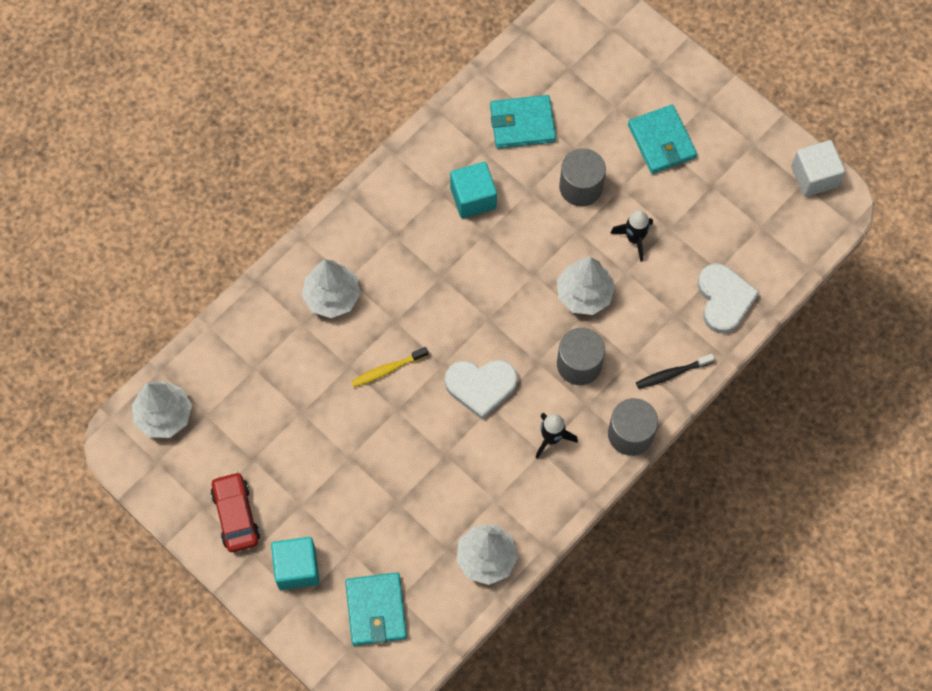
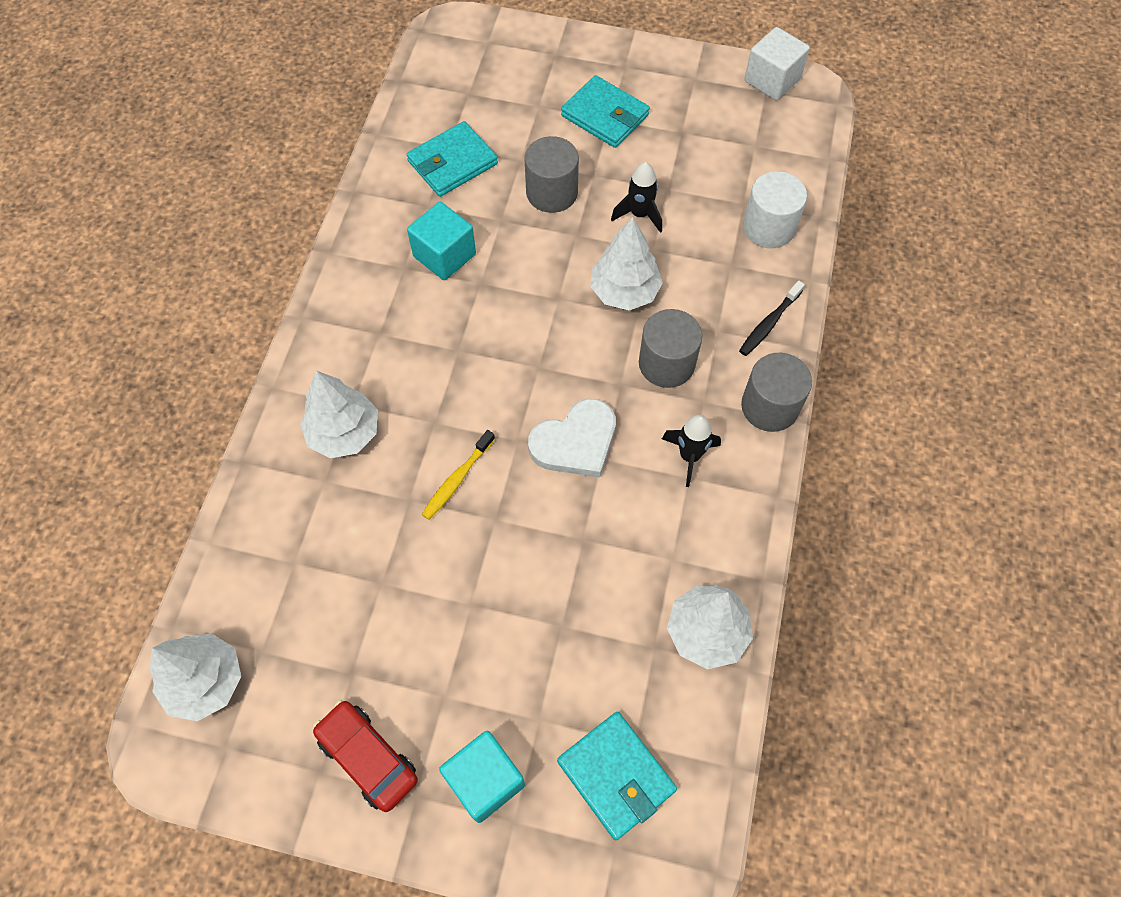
camera: 30 degrees left, 5 degrees down
white heart [698,264,759,334] -> white cylinder [743,171,807,248]

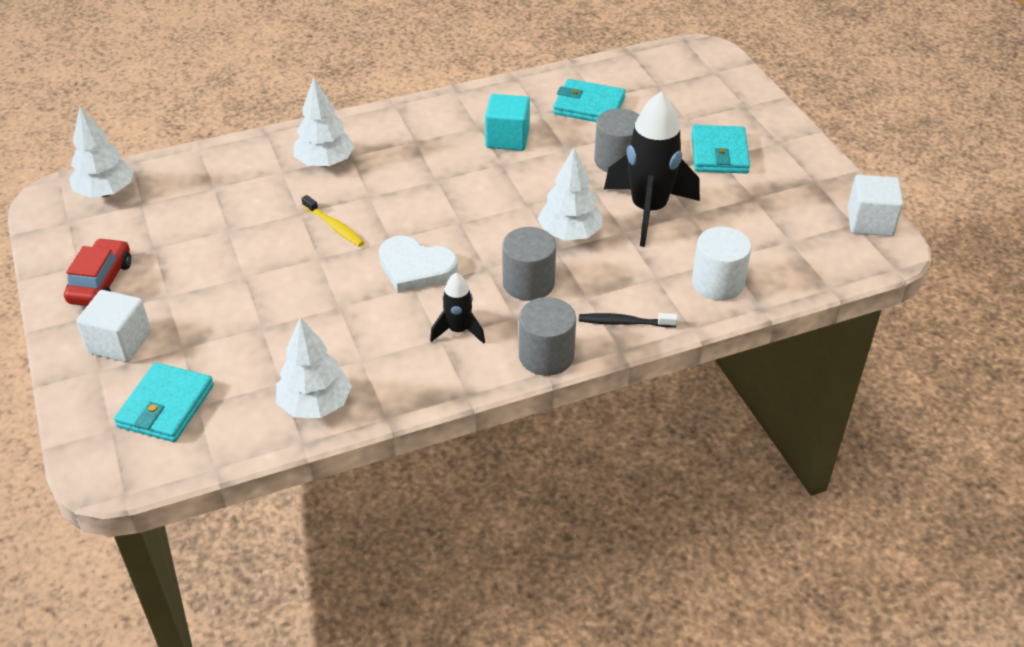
camera: 55 degrees right, 20 degrees down
yellow toothbrush [422,430,495,520] -> yellow toothbrush turned 135 degrees counterclockwise [301,195,364,247]
turquoise cube [439,731,525,823] -> white cube [76,290,151,362]
black rocket [611,162,662,233] -> black rocket [604,92,700,247], size x1.98

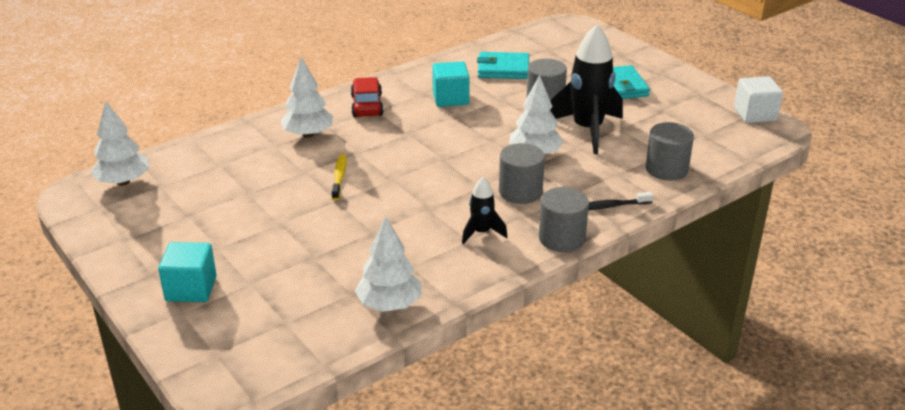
camera: 15 degrees left, 10 degrees down
red car [64,238,131,306] -> red car moved to [351,77,384,117]
white cube [76,290,151,362] -> turquoise cube [158,242,217,302]
turquoise wallet [114,362,214,442] -> none
yellow toothbrush [301,195,364,247] -> yellow toothbrush turned 120 degrees counterclockwise [332,154,346,200]
white heart [379,236,458,293] -> none
white cylinder [692,227,751,301] -> grey cylinder [646,122,694,181]

